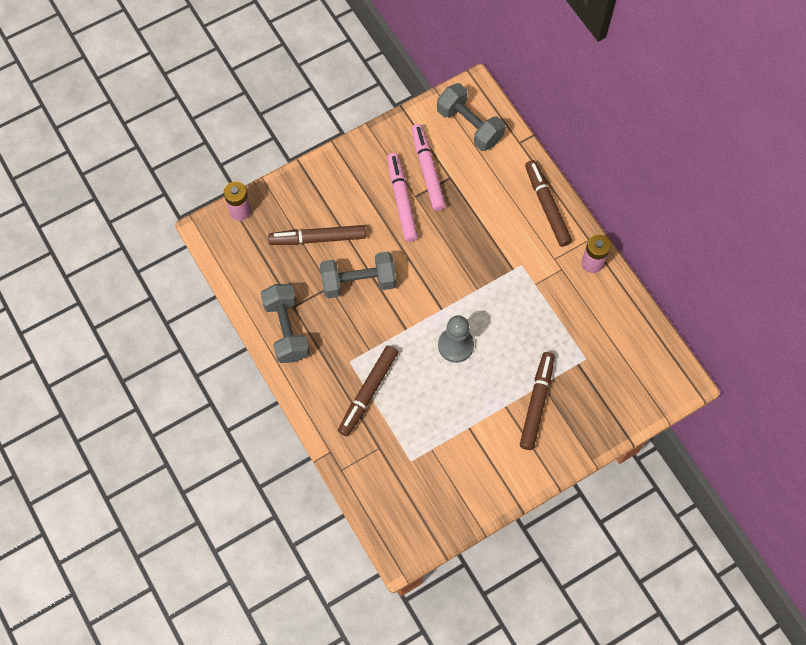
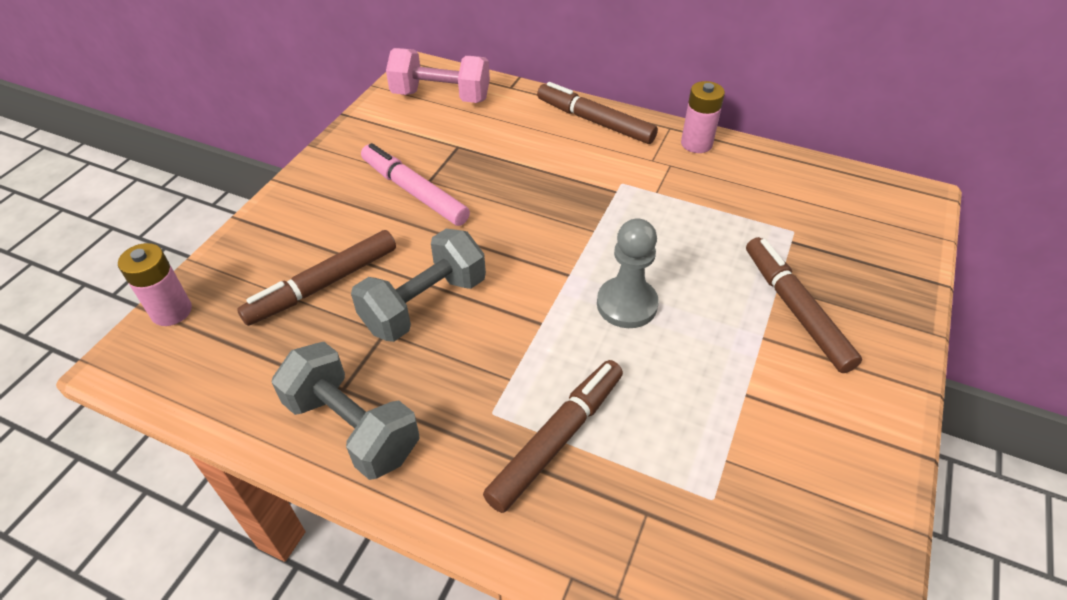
camera: 35 degrees left, 20 degrees down
brown marker [338,345,398,436] -> brown marker turned 135 degrees counterclockwise [483,360,623,513]
pink marker [411,124,446,211] -> none
grey dumbbell [437,83,505,151] -> pink dumbbell [386,48,490,103]

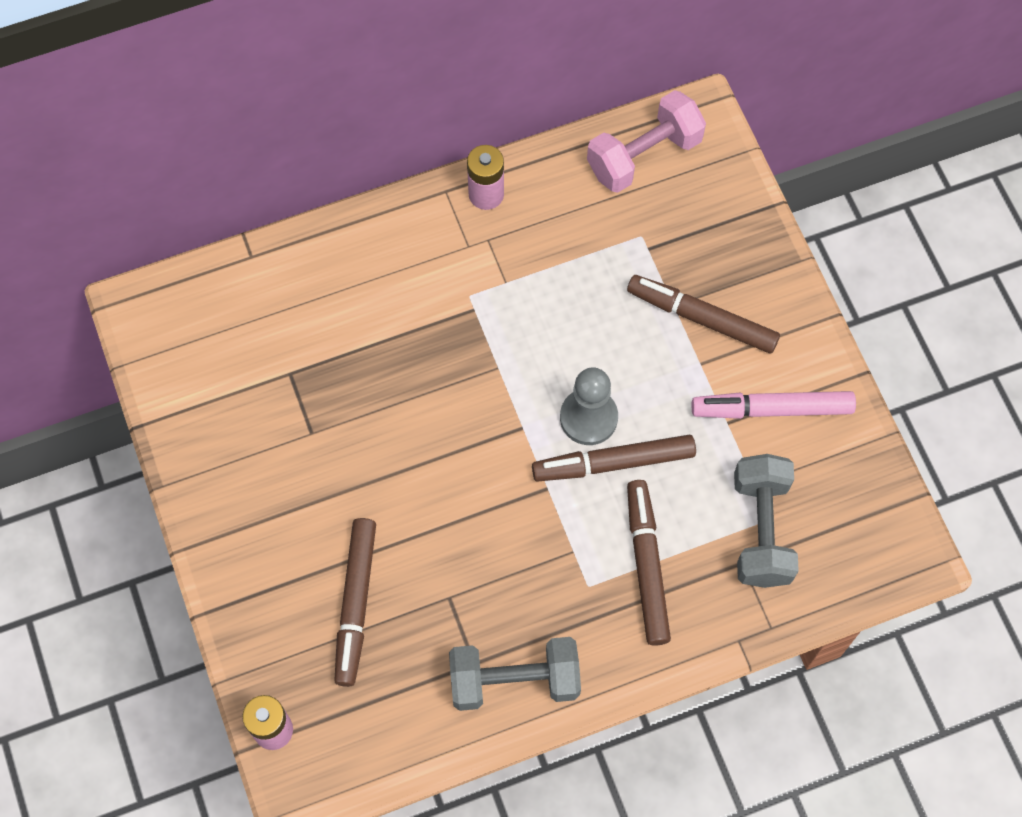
camera: 45 degrees left, 20 degrees up
grey dumbbell [351,229,486,342] -> grey dumbbell moved to [734,454,799,588]
pink marker [361,143,470,226] -> pink marker moved to [692,391,856,419]
pink dumbbell [386,48,490,103] -> pink dumbbell moved to [587,90,706,193]
brown marker [537,82,658,144] -> brown marker moved to [532,435,696,482]

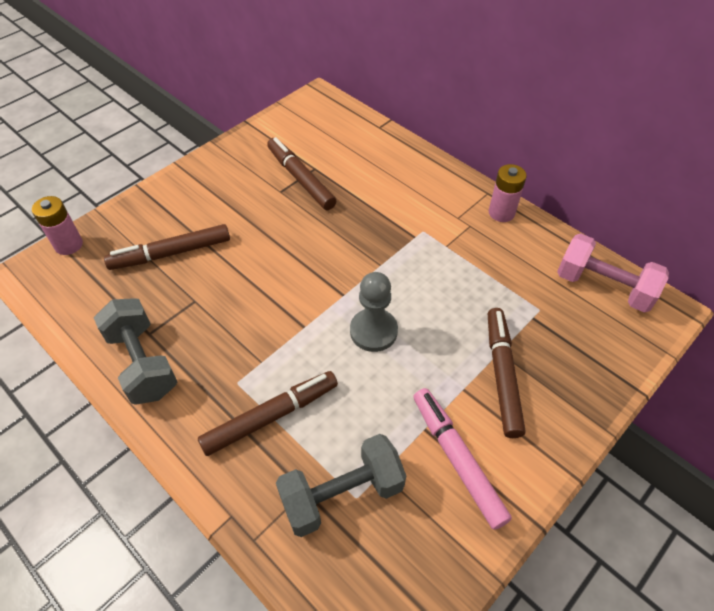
camera: 65 degrees right, 15 degrees down
brown marker [532,435,696,482] -> brown marker moved to [267,137,336,210]

